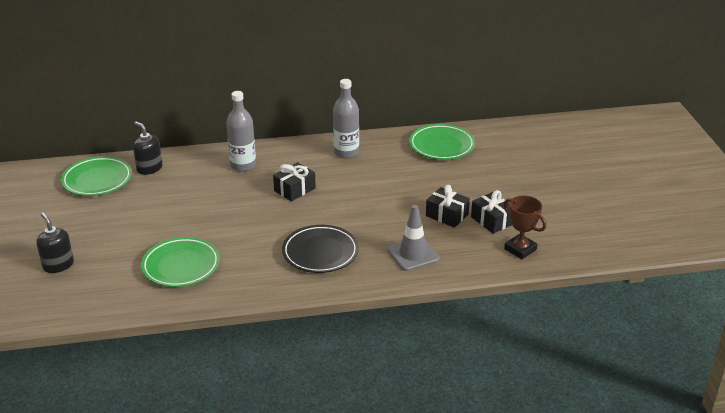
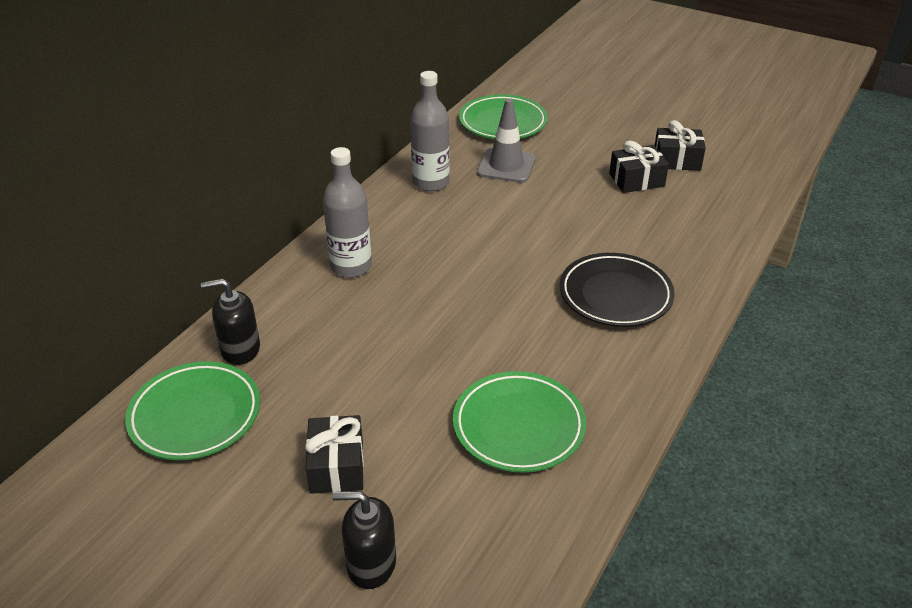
camera: 50 degrees left, 5 degrees up
black gift [273,162,316,201] -> black gift moved to [305,415,364,494]
grey traffic cone [387,205,440,271] -> grey traffic cone moved to [477,99,536,183]
brown trophy [503,195,546,259] -> none

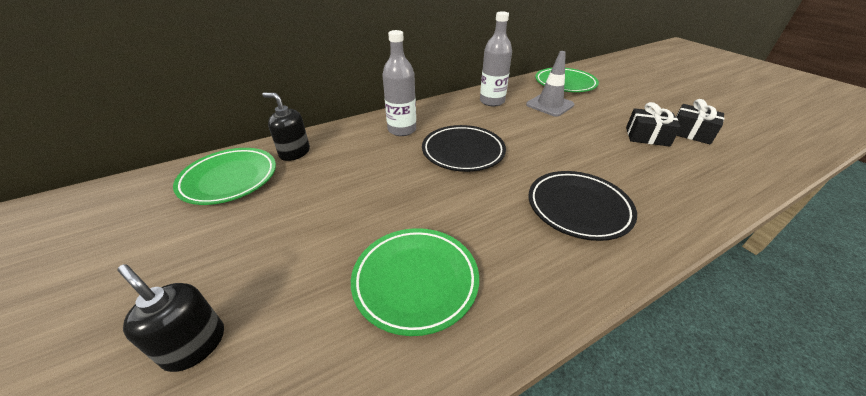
camera: 30 degrees right, 0 degrees up
black gift [305,415,364,494] -> none
none -> black plate [422,125,506,172]

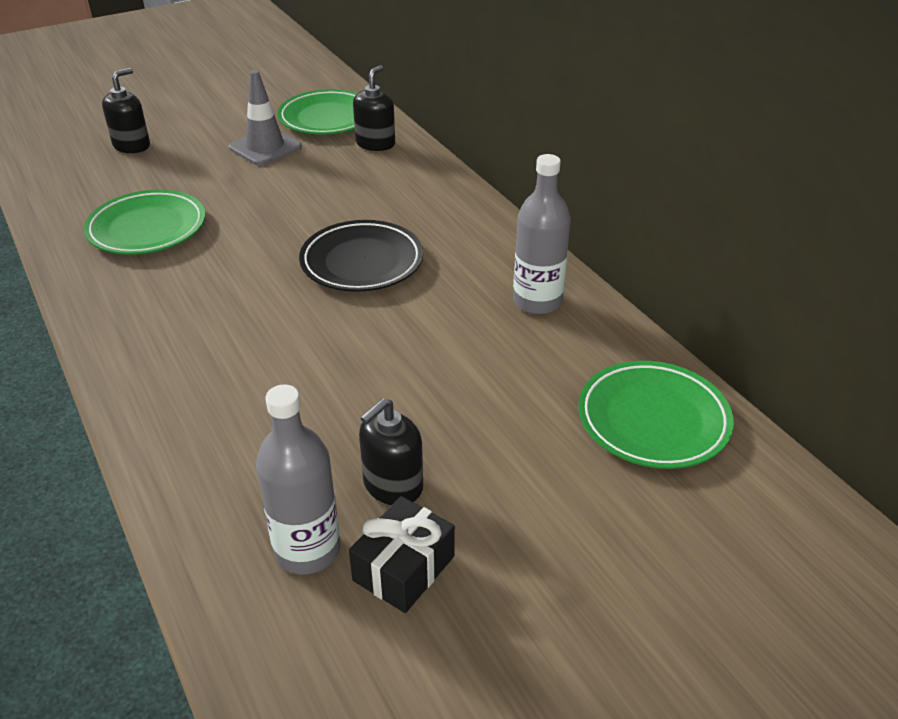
camera: 90 degrees right, 0 degrees up
grey bottle [382,30,416,136] -> grey bottle moved to [256,384,340,575]
grey traffic cone [526,51,574,117] -> grey traffic cone moved to [229,70,302,166]
black plate [528,171,637,241] -> none
black gift [626,102,681,147] -> black soap dispenser [359,398,423,505]

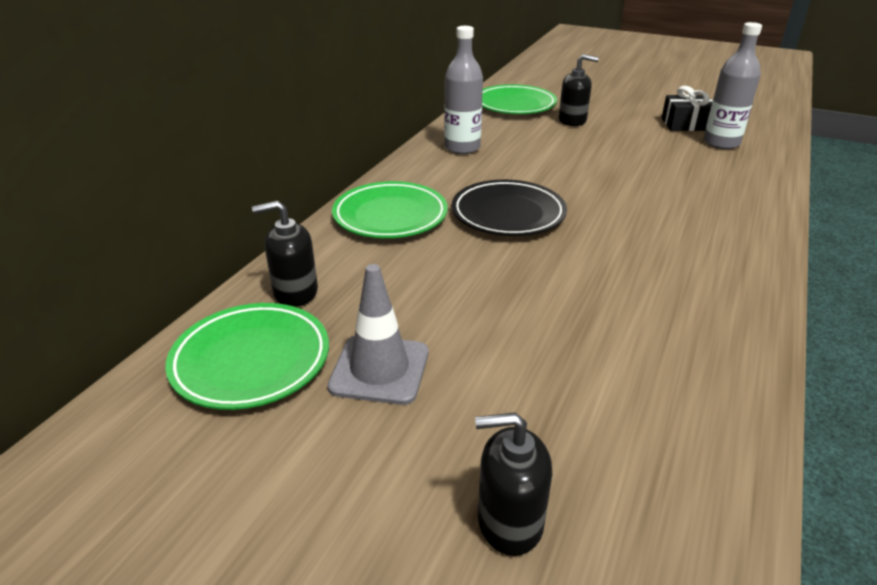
camera: 125 degrees left, 5 degrees down
green plate [84,190,205,255] -> green plate moved to [332,181,448,238]
black soap dispenser [359,398,423,505] -> black soap dispenser moved to [559,54,599,126]

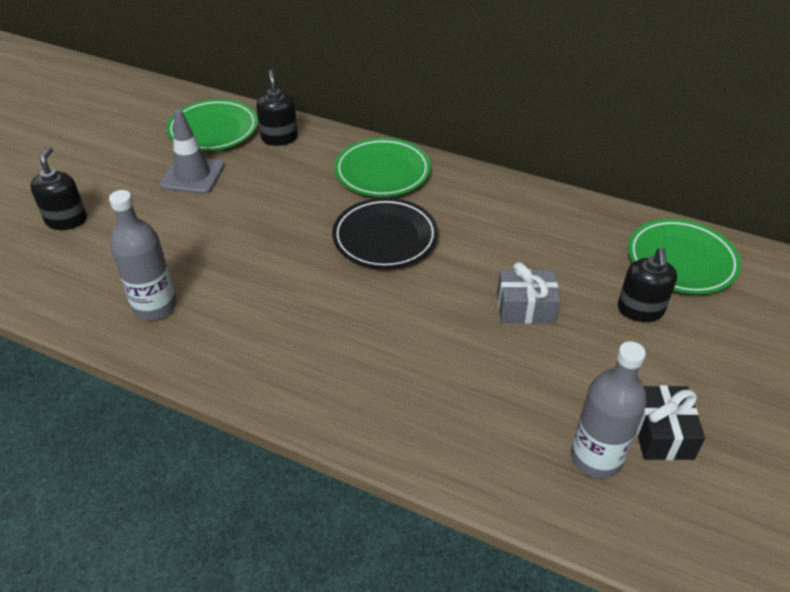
camera: 90 degrees right, 10 degrees up
grey bottle [444,26,483,154] -> grey bottle moved to [109,190,177,320]
none -> grey gift [497,262,560,324]

